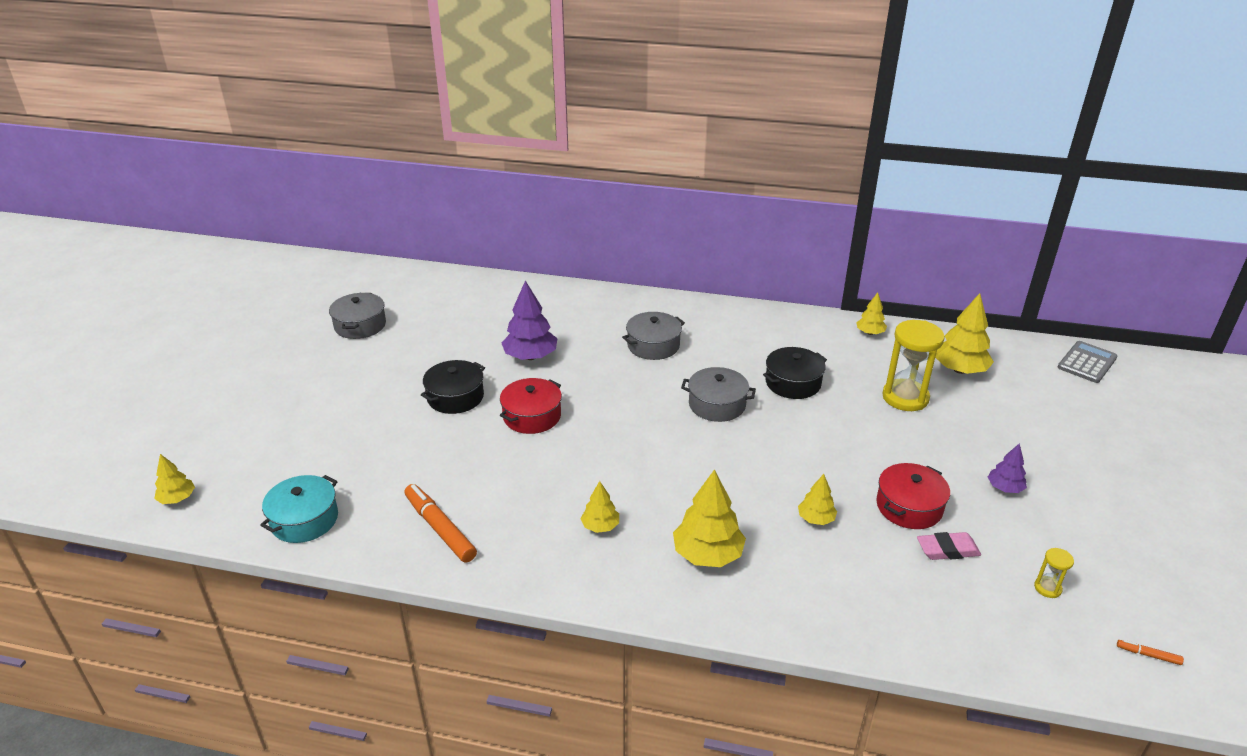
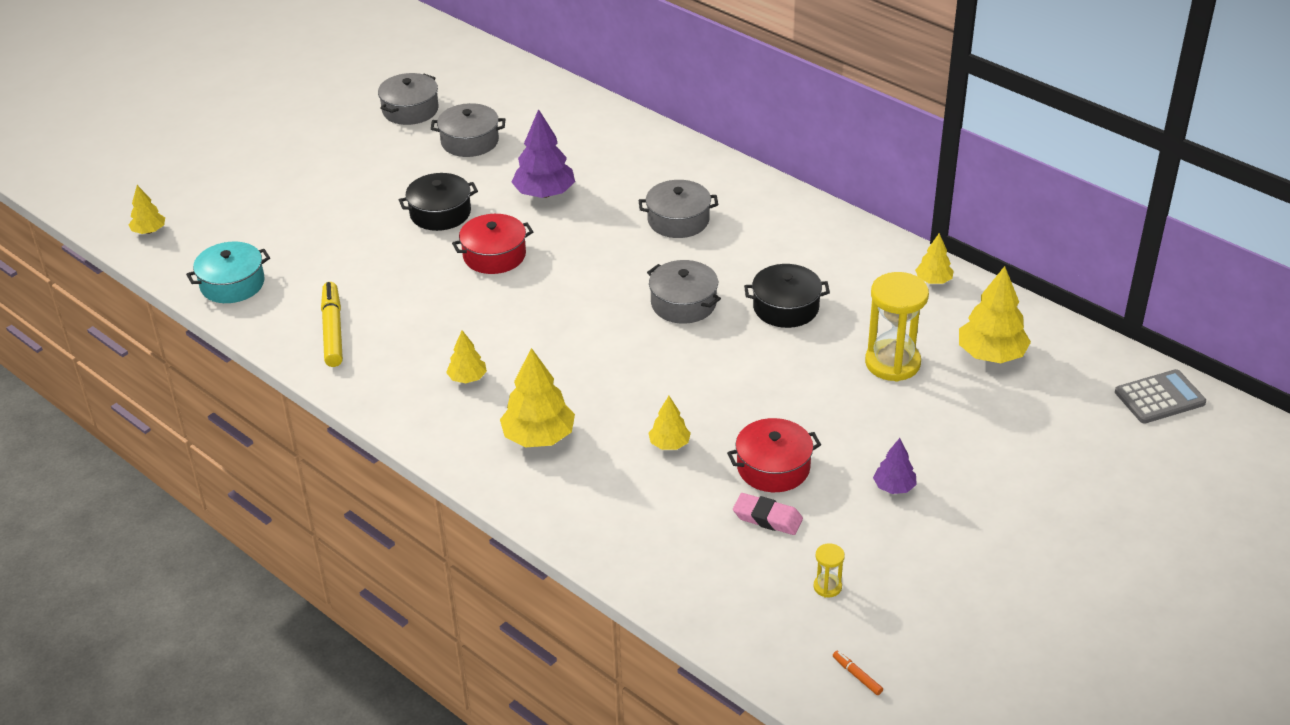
camera: 30 degrees right, 5 degrees up
orange marker [404,484,477,563] -> yellow marker [321,282,343,367]
none -> grey pot [431,103,505,157]

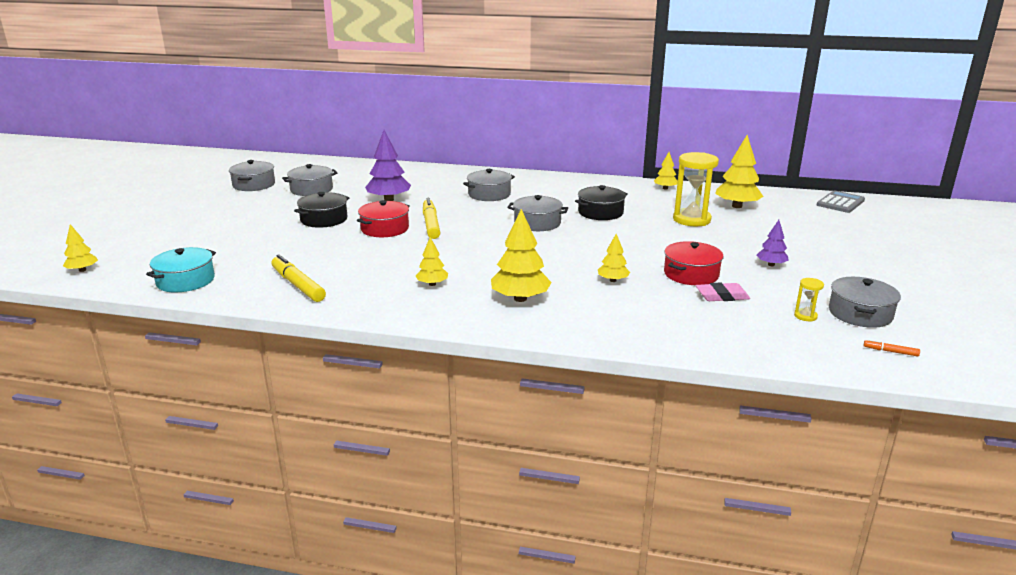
camera: 30 degrees left, 15 degrees down
none -> yellow marker [423,198,441,239]
none -> grey pot [829,277,901,328]

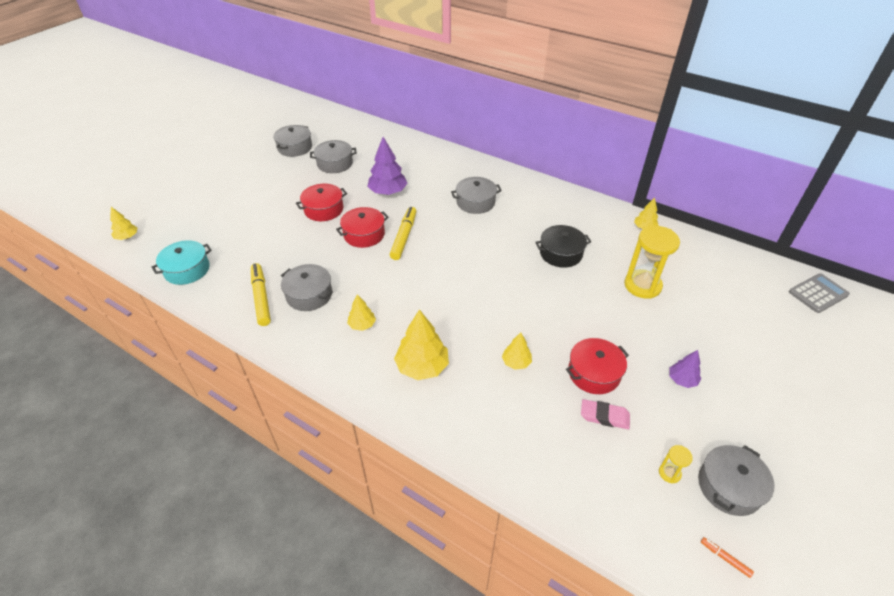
camera: 20 degrees right, 20 degrees up
black pot [294,192,349,228] -> red pot [296,184,347,221]
grey pot [508,195,568,231] -> grey pot moved to [281,264,333,311]
yellow tree [715,135,763,208] -> none

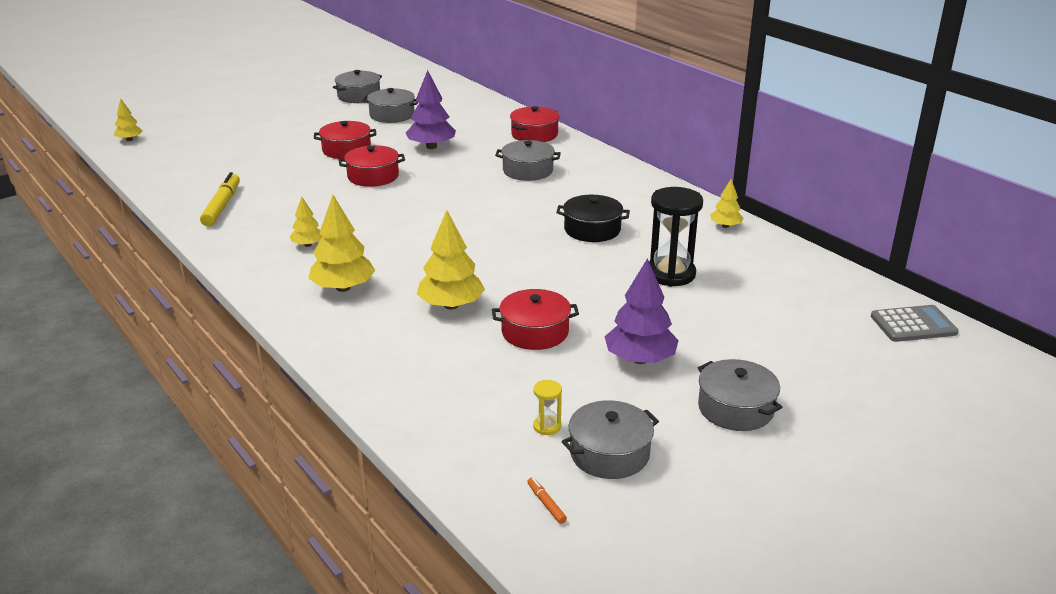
camera: 20 degrees right, 15 degrees down
turquoise pot [152,240,212,285] -> none
grey pot [281,264,333,311] -> grey pot moved to [698,359,782,431]
yellow marker [390,207,416,260] -> none
yellow tree [502,332,532,370] -> yellow tree [417,210,485,309], size x1.79
pink eraser [581,399,630,429] -> none
yellow hourglass [625,226,680,299] -> black hourglass [649,187,703,287]
purple tree [669,350,701,388] -> purple tree [604,258,679,364], size x1.79
none -> red pot [510,106,559,142]

